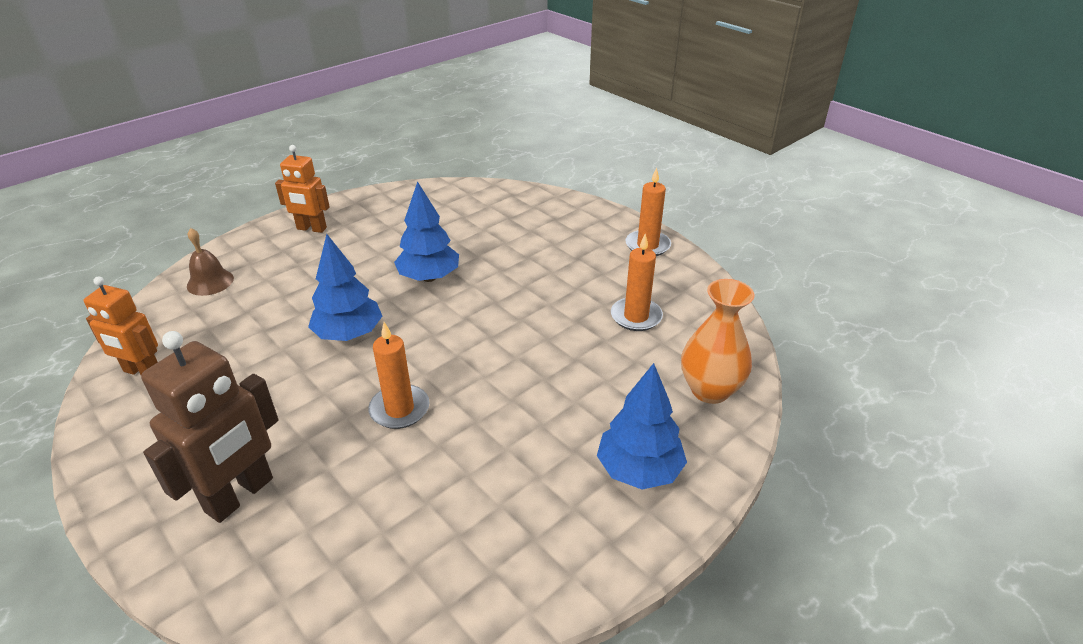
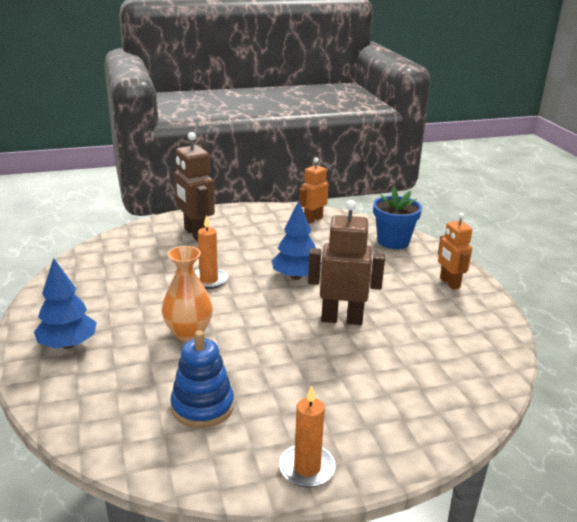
camera: 115 degrees right, 10 degrees down
brown bell [187,228,234,296] -> blue flower pot [373,187,422,249]
orange robot [275,145,330,233] -> orange robot turned 60 degrees counterclockwise [438,213,472,290]
blue tree [394,181,459,282] -> brown robot [308,200,385,325]
orange candle [611,234,663,331] -> blue stacking toy [170,331,234,428]
orange vase [681,279,755,404] -> orange vase moved to [162,246,213,342]

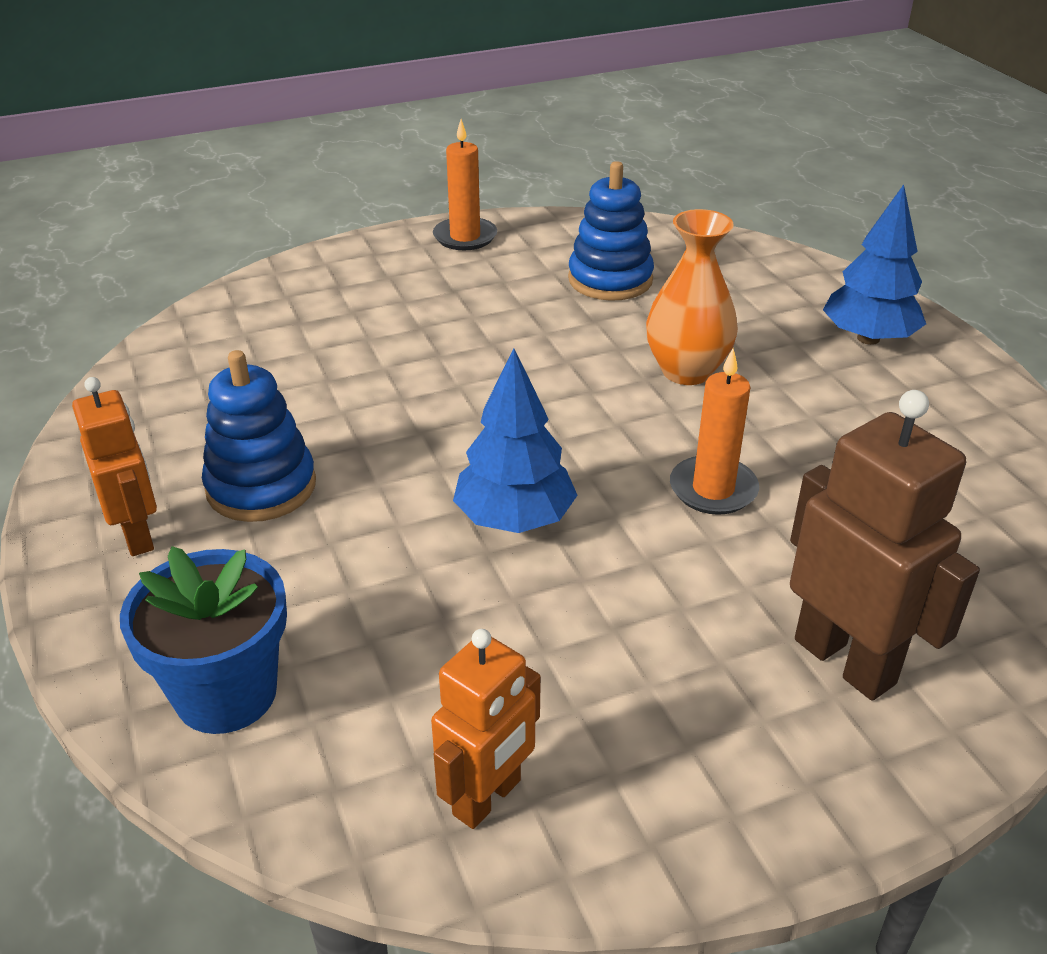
camera: 175 degrees right, 10 degrees up
brown robot [308,200,385,325] -> none
none -> blue stacking toy [202,350,316,522]

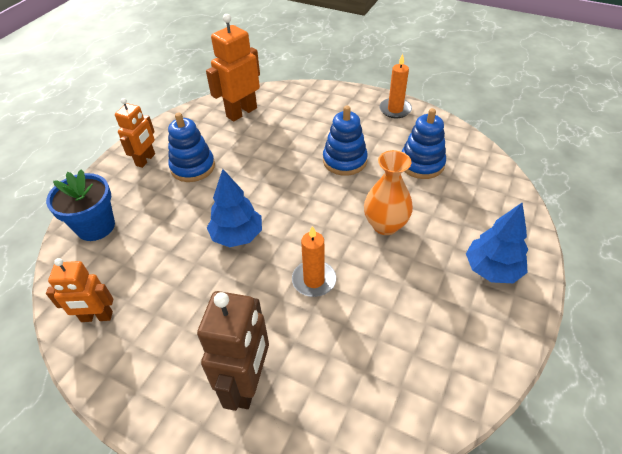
camera: 50 degrees right, 10 degrees up
none -> orange robot [206,14,260,122]
none -> blue stacking toy [323,106,368,176]

